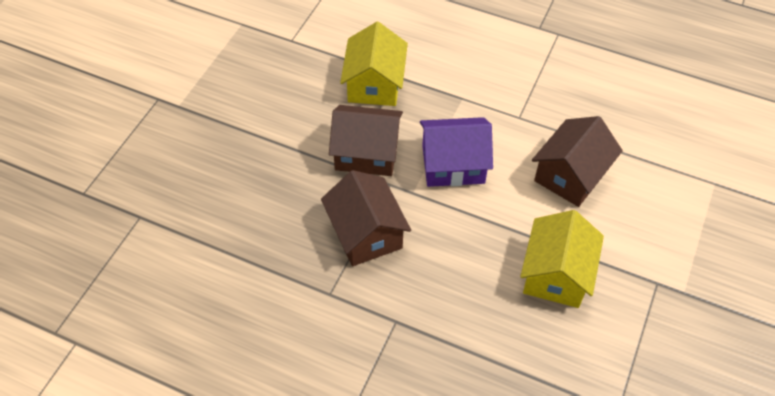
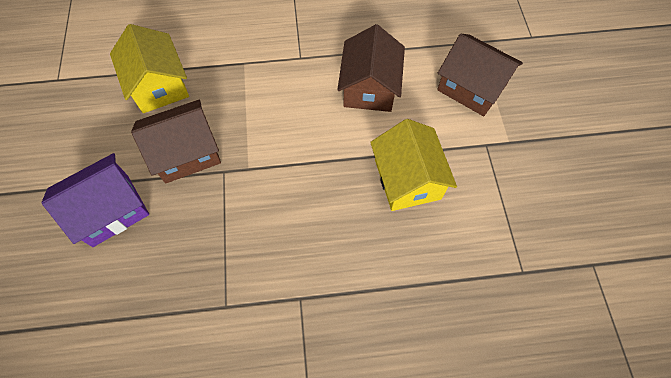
camera: 30 degrees left, 10 degrees up
brown house [321,170,411,266] -> brown house moved to [437,34,523,116]
purple house [420,117,493,187] -> purple house moved to [41,153,149,247]

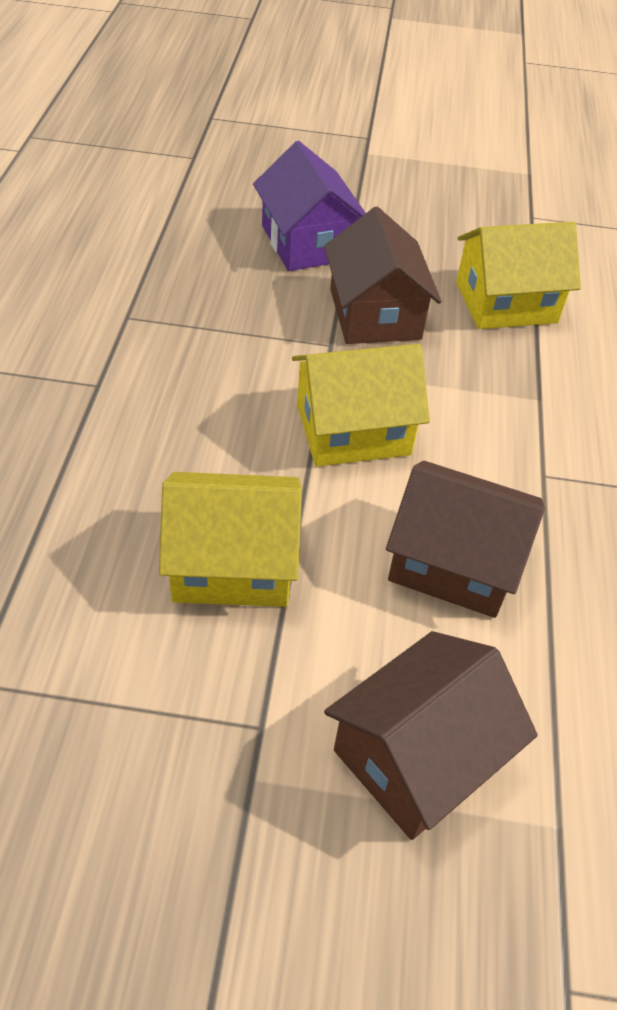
camera: 100 degrees right, 15 degrees down
none -> yellow house [292,344,430,467]

